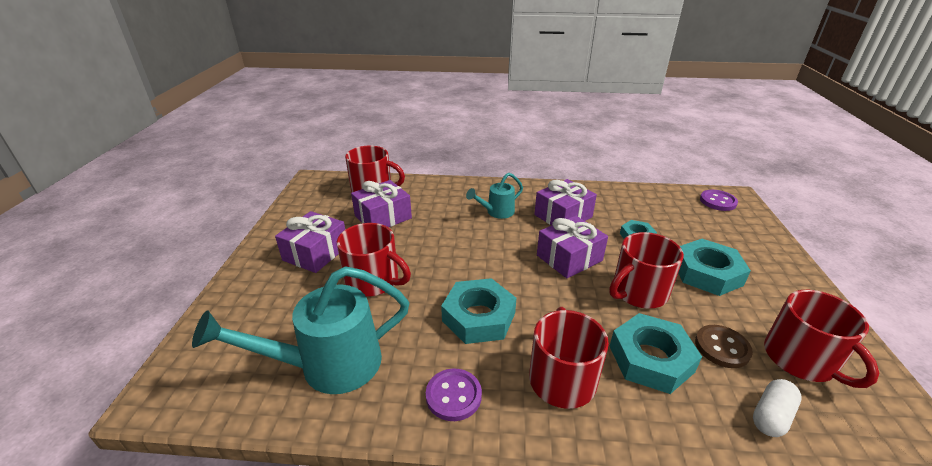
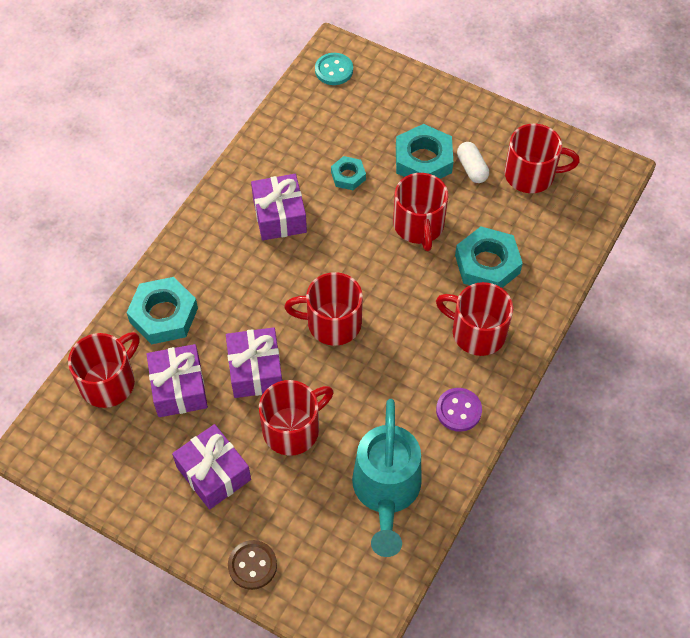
camera: 65 degrees left, 25 degrees up
turquoise nut [441,278,516,344] -> turquoise nut moved to [126,277,198,344]
turquoise watering can [466,173,523,219] -> none
purple gift [537,216,608,278] -> purple gift moved to [226,327,282,398]
brown button [695,325,753,368] -> brown button moved to [228,540,277,590]
purple button [700,190,738,211] -> turquoise button [315,53,353,85]
white capsule [753,379,802,437] -> white capsule moved to [457,142,489,183]
none -> red mug [284,272,363,346]

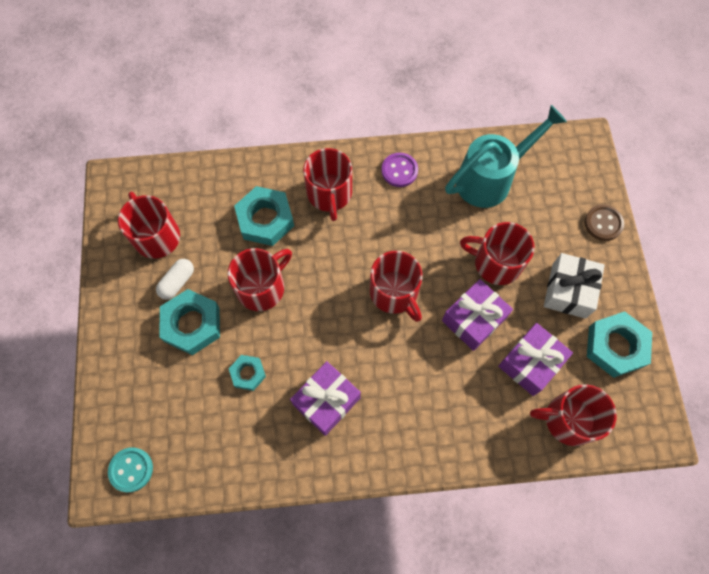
camera: 125 degrees left, 10 degrees up
turquoise nut [126,277,198,344] -> turquoise nut moved to [587,311,652,378]
purple gift [172,424,251,510] -> white gift [544,253,605,319]

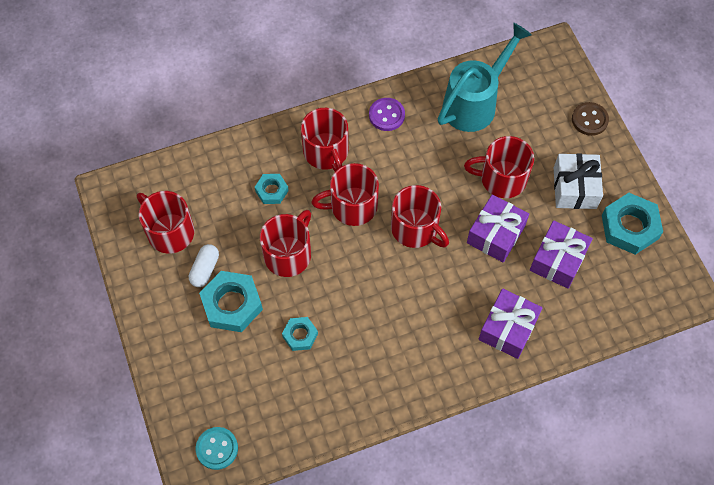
camera: 15 degrees left, 5 degrees down
turquoise nut [234,186,294,246] -> turquoise nut [255,174,289,204], size x0.56
purple gift [290,361,361,436] -> purple gift moved to [479,289,543,359]
red mug [530,384,617,446] -> red mug moved to [311,163,379,226]

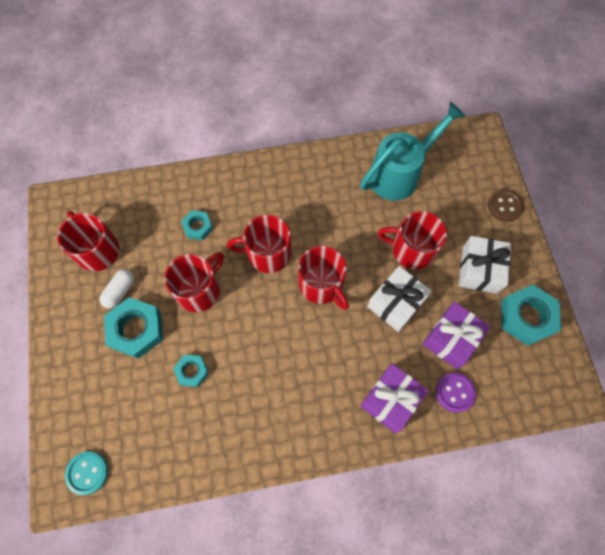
camera: 10 degrees right, 5 degrees up
red mug [301,108,348,171] -> none
purple button [369,98,405,131] -> purple button moved to [436,373,476,413]
purple gift [467,194,529,262] -> white gift [367,266,432,332]

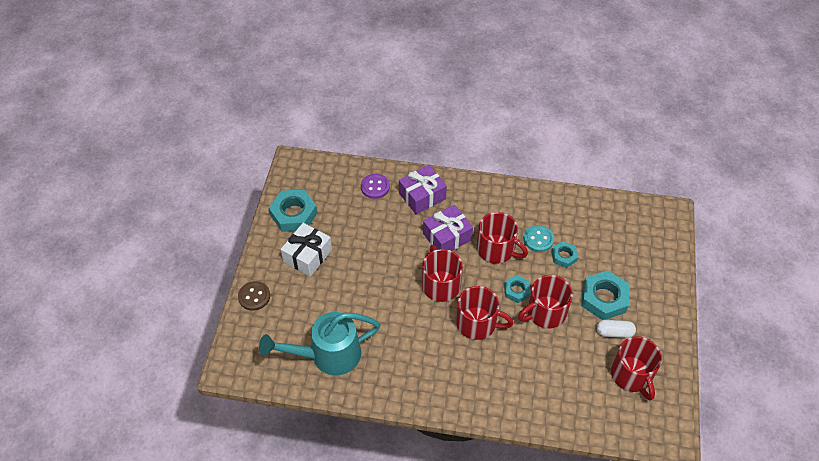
camera: 160 degrees left, 15 degrees down
turquoise button [65,451,108,495] -> turquoise button moved to [524,225,554,252]
white capsule [99,269,134,309] -> white capsule turned 45 degrees clockwise [597,320,636,338]
turquoise nut [181,210,213,240] -> turquoise nut moved to [504,275,531,303]
white gift [367,266,432,332] -> none
red mug [378,211,447,270] -> red mug moved to [477,212,528,264]
purple gift [423,302,491,369] -> purple gift moved to [423,205,473,251]

